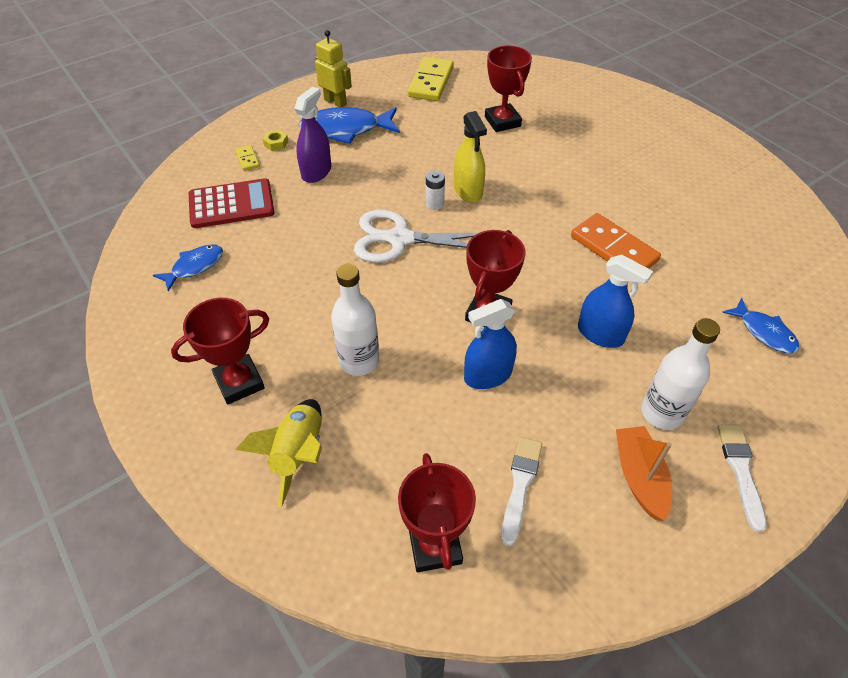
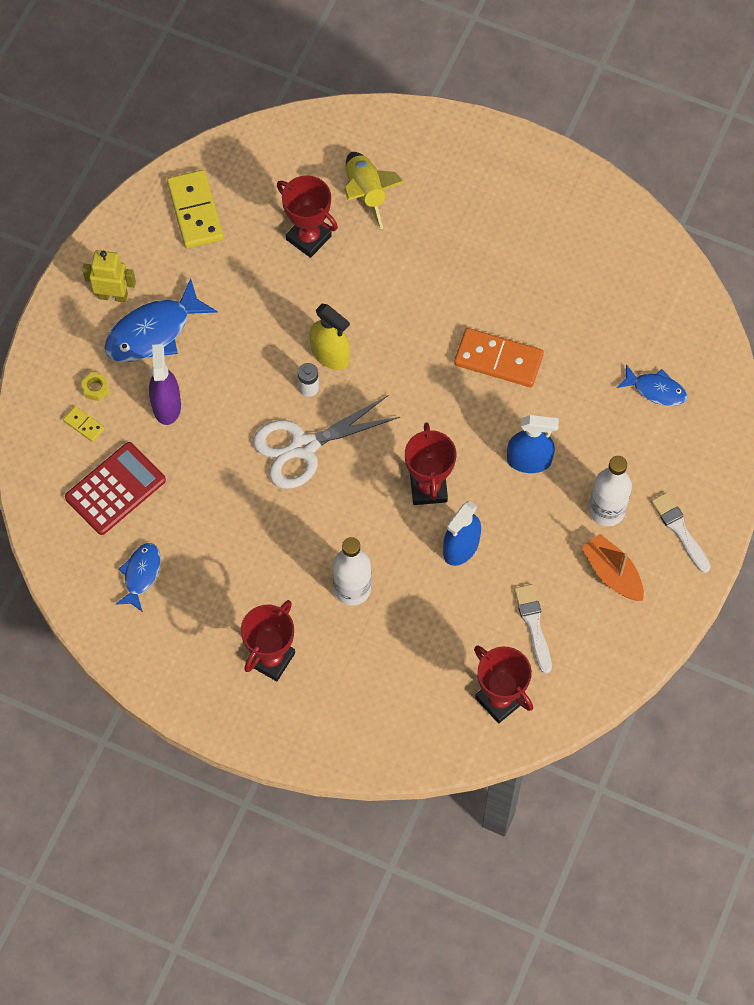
camera: 30 degrees left, 15 degrees up
yellow rocket [236,399,322,507] -> yellow rocket moved to [344,152,404,229]

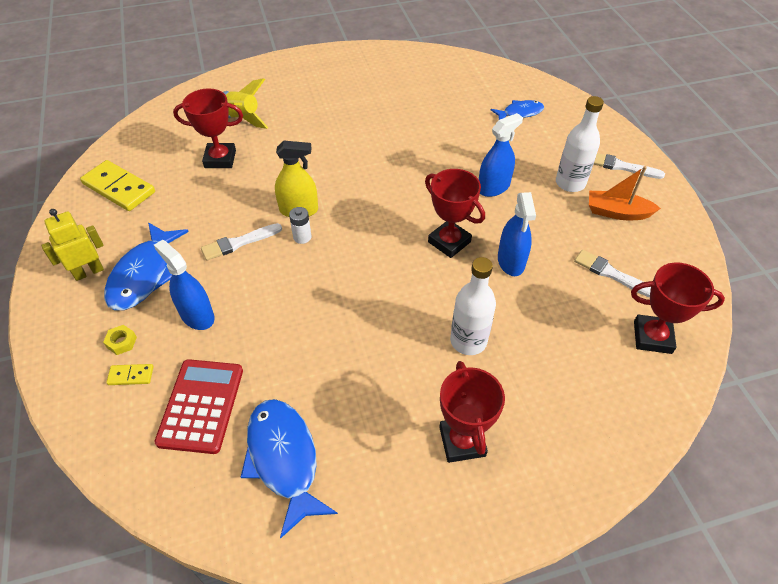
camera: 40 degrees left, 15 degrees down
blue fish [115,543,161,612] -> blue fish [241,399,338,539], size x1.70
purple spray bottle [149,344,181,425] -> blue spray bottle [154,240,215,330]
white scissors [253,395,400,489] -> none
orange domino [454,328,544,387] -> none
none -> white brush [201,223,282,260]

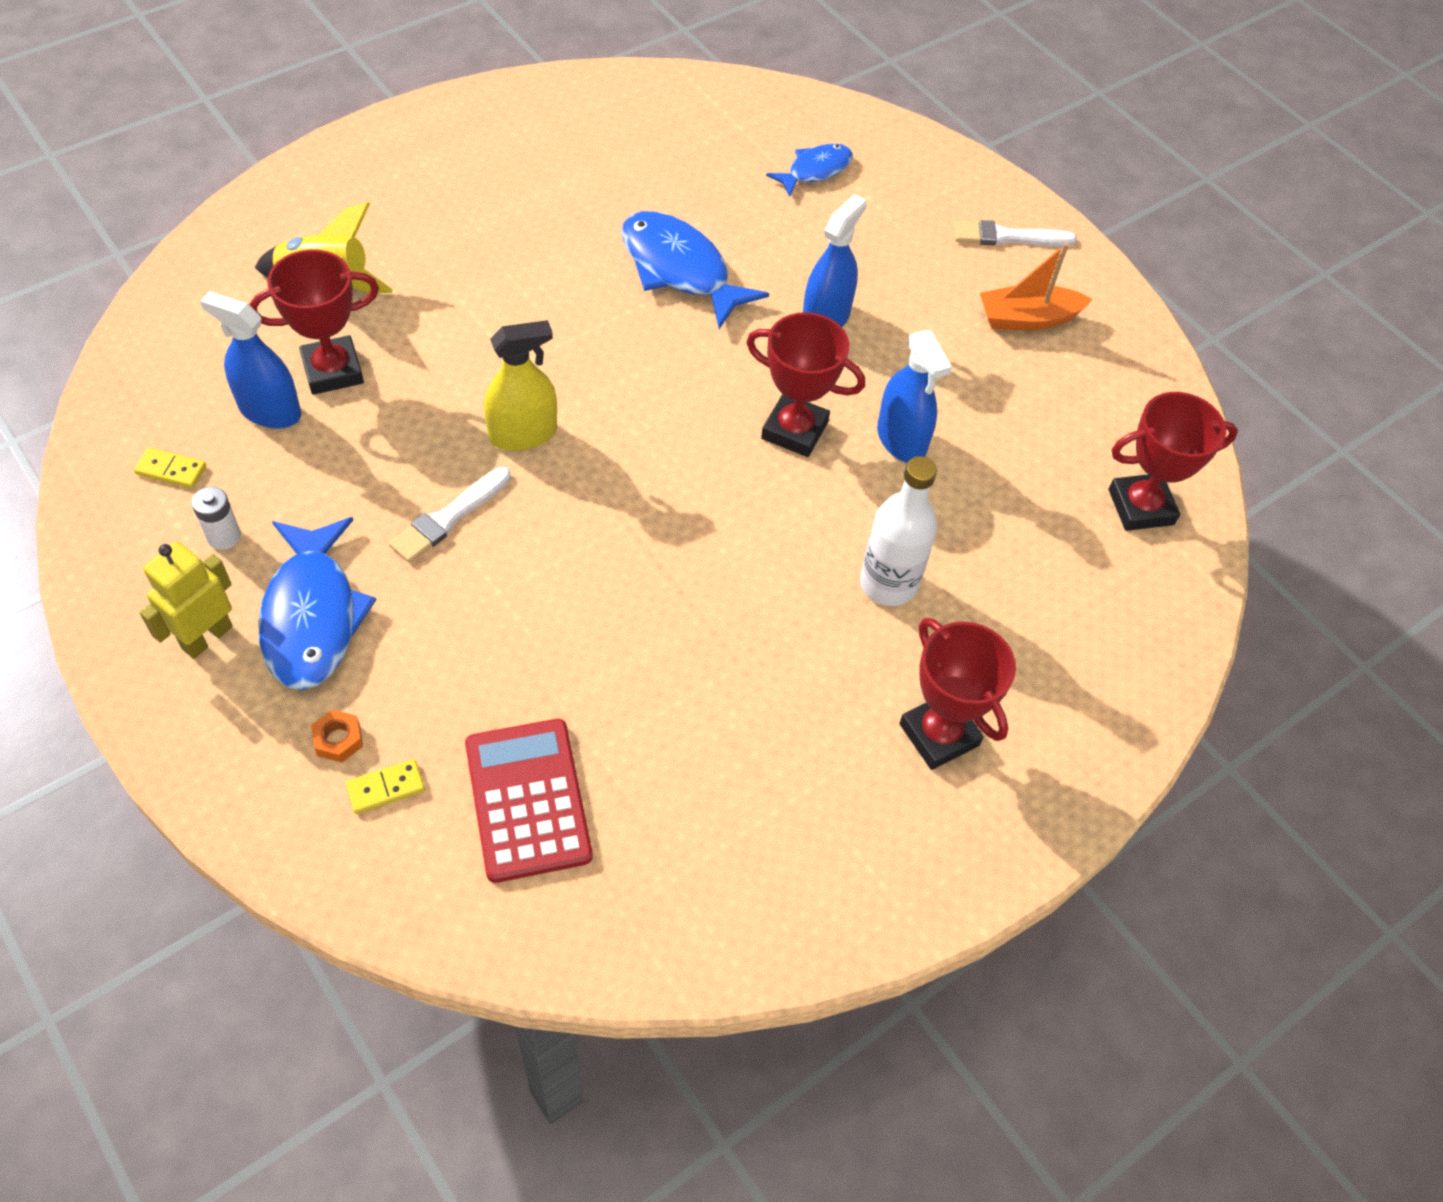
camera: 25 degrees left, 5 degrees up
yellow domino [80,160,155,211] -> yellow domino [134,448,206,489], size x0.47
yellow nut [103,325,137,355] -> orange nut [311,709,363,763]
blue spray bottle [154,240,215,330] -> blue spray bottle moved to [200,291,301,429]
blue fish [241,399,338,539] -> blue fish moved to [621,211,769,329]
white battery [289,207,311,244] -> white battery moved to [192,487,241,550]
white bottle [556,96,604,192] -> none
white brush [574,250,651,298] -> none

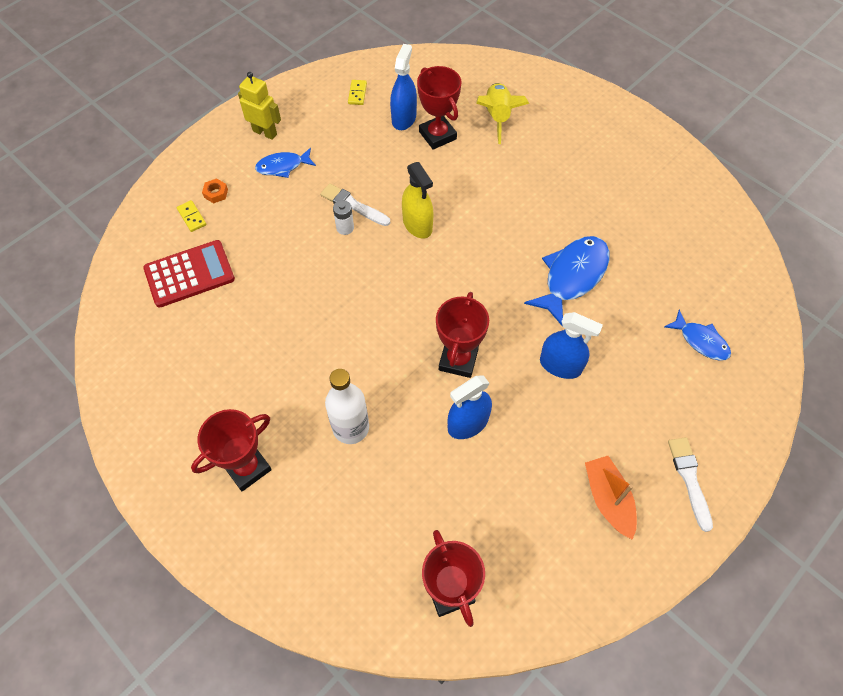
camera: 85 degrees right, 5 degrees up
white battery [192,487,241,550] -> white battery moved to [333,200,354,235]
blue fish [258,517,376,690] -> blue fish [255,148,316,178], size x0.59

